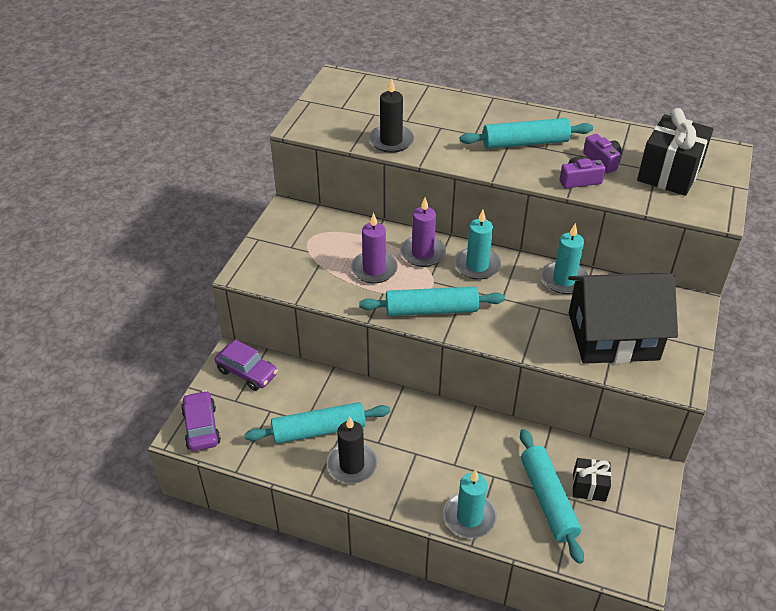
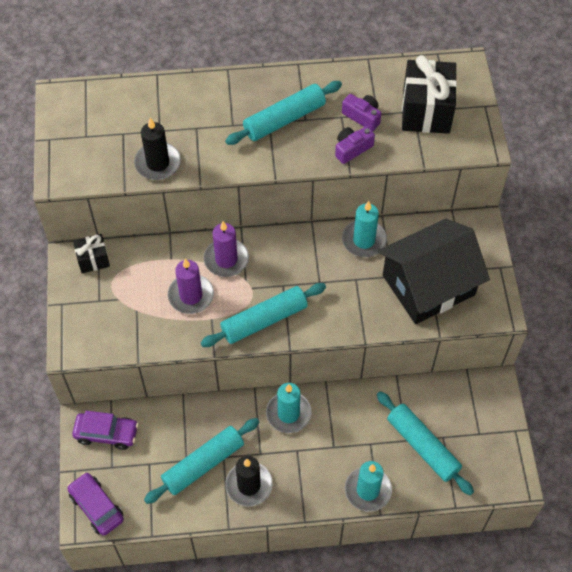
camera: 25 degrees left, 15 degrees up
turquoise candle [455,210,501,280] -> turquoise candle moved to [266,383,312,433]
black gift [572,458,611,502] -> black gift moved to [73,234,110,273]

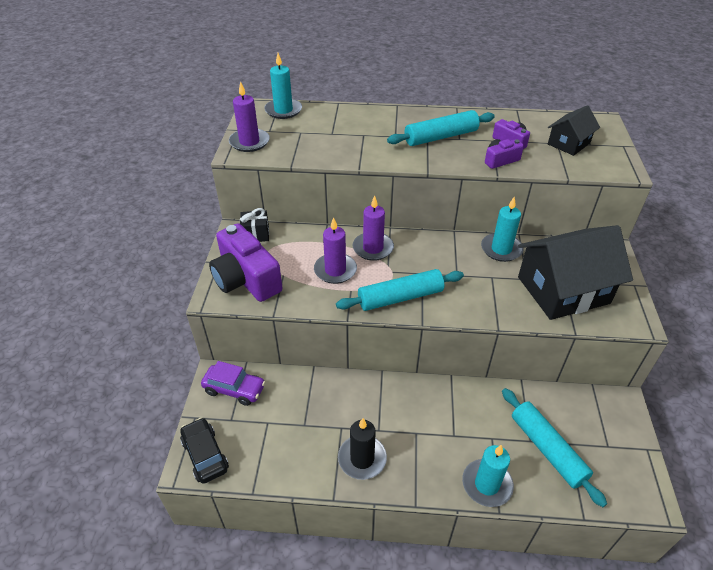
camera: 10 degrees right, 15 degrees down
purple car [67,472,124,536] -> black car [180,417,229,484]
black candle [134,118,181,180] -> none
turquoise rolling pin [144,418,259,504] -> none
turquoise candle [266,383,312,433] -> turquoise candle moved to [264,53,302,119]
black gift [402,55,457,134] -> black house [548,105,600,156]
none -> purple camera [209,223,283,302]
none -> purple candle [229,81,270,152]

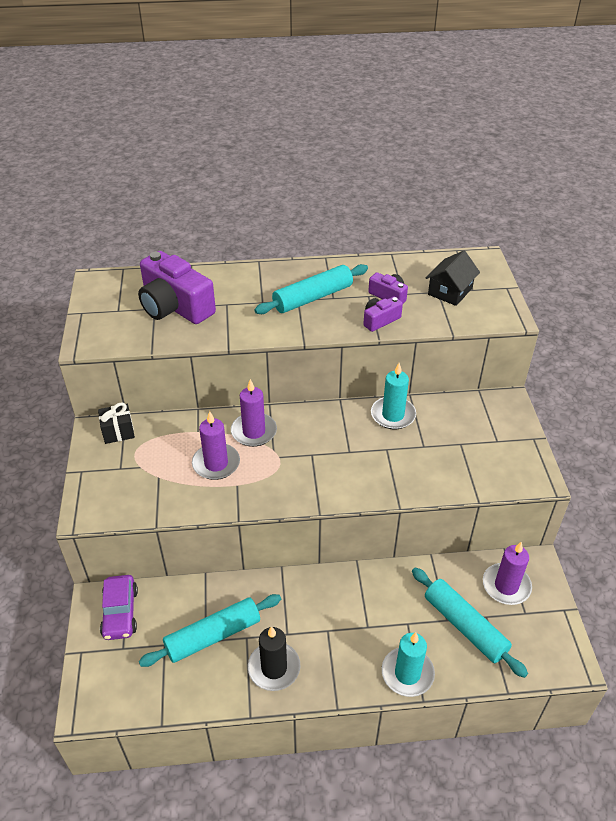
camera: 10 degrees left, 0 degrees up
black car [180,417,229,484] -> none
purple car [201,361,265,406] -> purple car turned 75 degrees clockwise [100,575,138,640]
purple camera [209,223,283,302] -> purple camera moved to [138,251,216,324]
purple candle [229,81,270,152] -> purple candle moved to [483,542,532,605]
turquoise candle [264,53,302,119] -> none
turquoise rolling pin [336,269,464,311] -> turquoise rolling pin moved to [139,594,281,667]
black house [518,225,633,320] -> none

